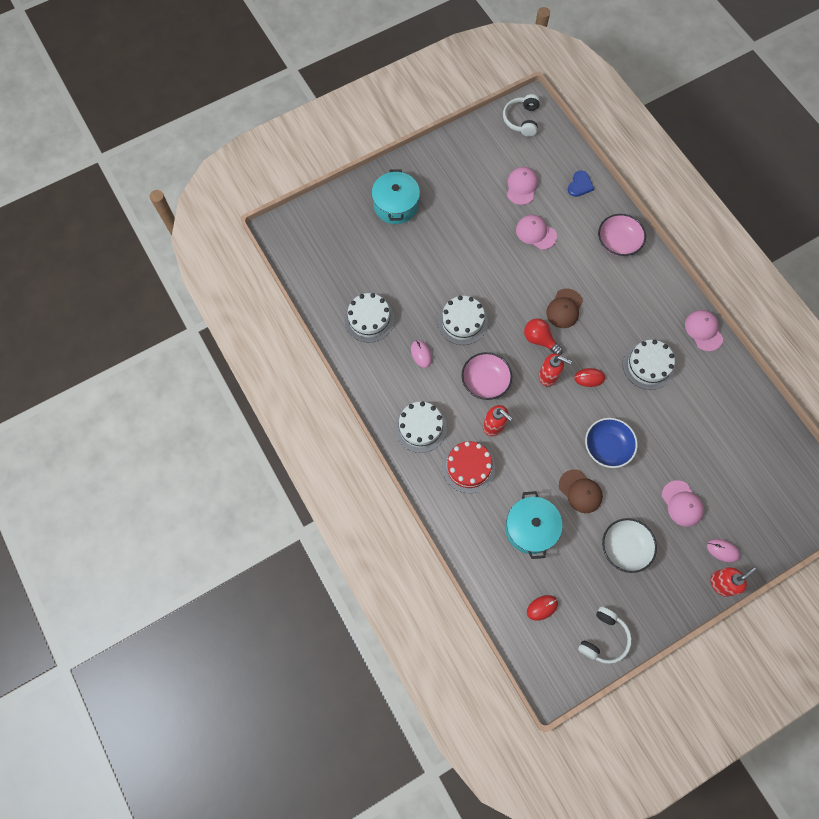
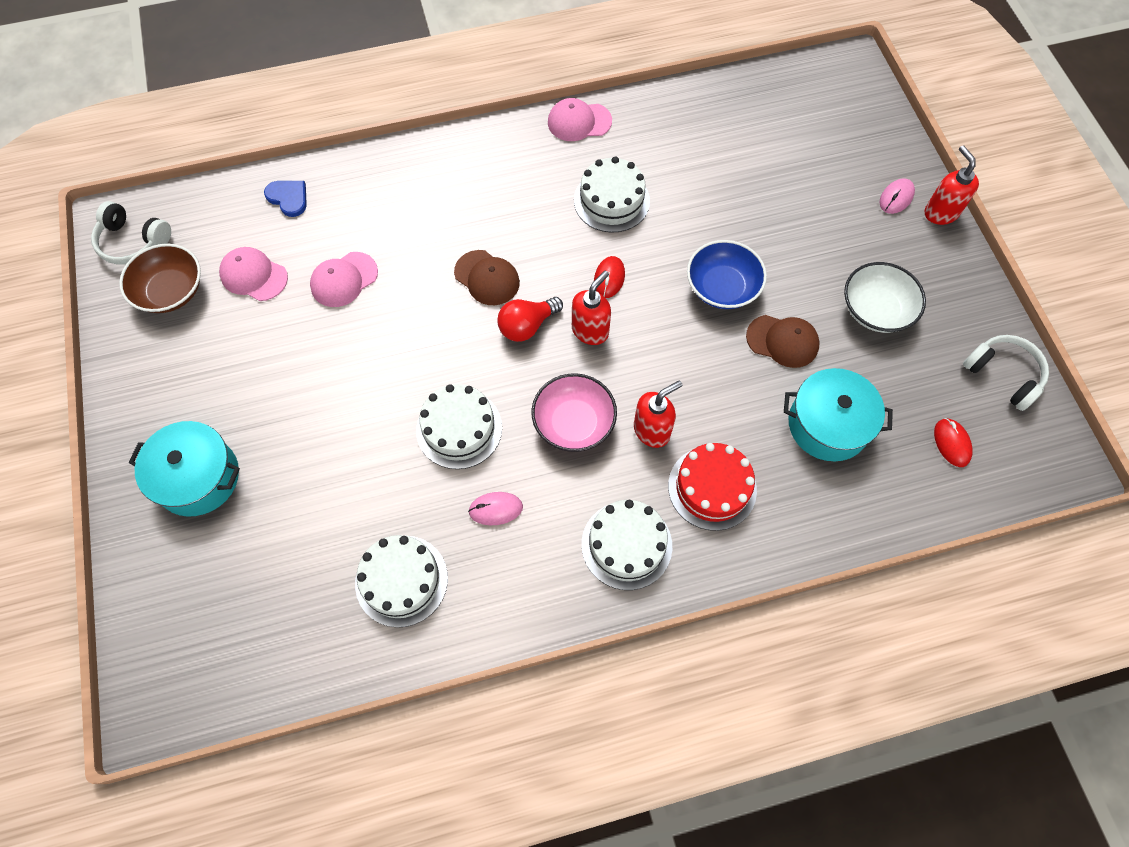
camera: 75 degrees left, 5 degrees down
brown cap [559,469,603,513] -> brown cap turned 45 degrees clockwise [746,315,820,368]
pink bowl [598,214,646,257] -> none
pink cap [662,480,704,527] -> none
none -> brown bowl [119,244,201,313]

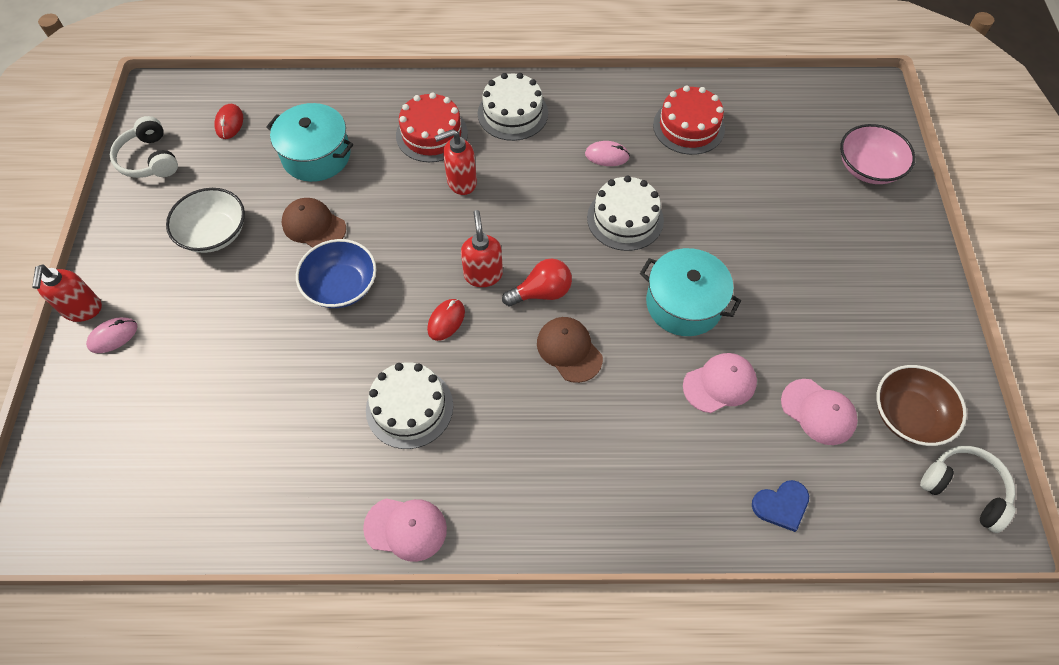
camera: 165 degrees left, 5 degrees down
turquoise pot [129,421,240,517] -> turquoise pot moved to [640,248,741,336]
blue heart [264,181,307,217] -> blue heart turned 75 degrees counterclockwise [752,480,809,532]
white cake [355,535,448,628] -> red cake [653,85,725,155]
pink bowl [532,373,617,452] -> pink bowl moved to [840,124,915,184]
red soap dispenser [572,271,611,345] -> red soap dispenser turned 120 degrees clockwise [461,210,503,287]

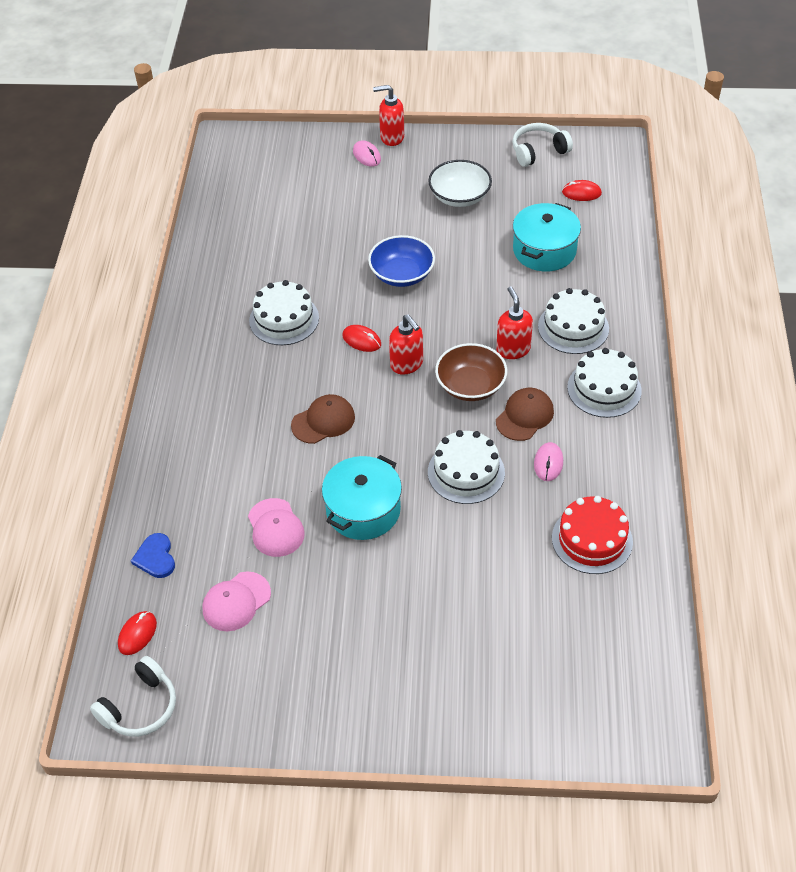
camera: 95 degrees right, 10 degrees down
brown cap [281,198,346,248] -> brown cap moved to [496,388,554,441]
pink cap [363,498,447,562] -> none
red cake [396,92,468,162] -> white cake [538,288,609,354]
red soap dispenser [461,210,503,287] -> red soap dispenser turned 60 degrees clockwise [389,314,423,375]
red light bulb [502,259,572,306] -> none
pink bowl [840,124,915,184] -> none
brown bowl [877,365,967,446] -> brown bowl moved to [435,343,507,401]
none -> red mouse [118,611,157,655]

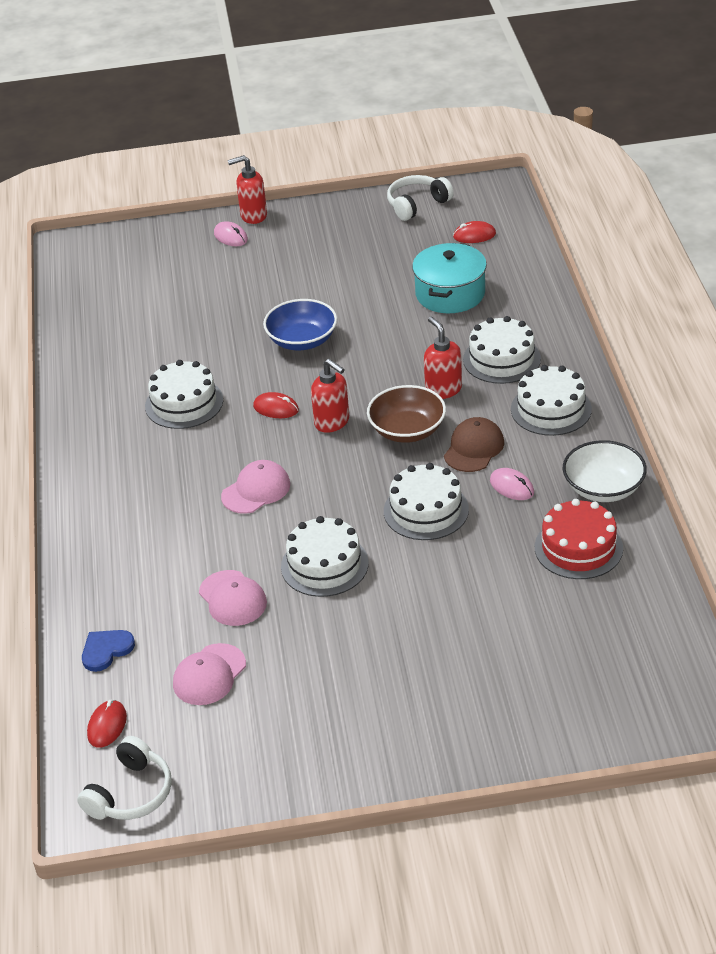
camera: 10 degrees left, 10 degrees down
blue heart [131,533,175,578] -> blue heart turned 75 degrees clockwise [82,630,135,672]
brown cap [291,394,355,444] -> pink cap [221,460,290,514]
turquoise pot [322,455,402,540] -> white cake [281,516,369,597]
white bowl [428,160,492,207] -> white bowl moved to [563,440,647,502]
pink mouse [534,442,563,481] -> pink mouse turned 45 degrees counterclockwise [490,468,534,500]

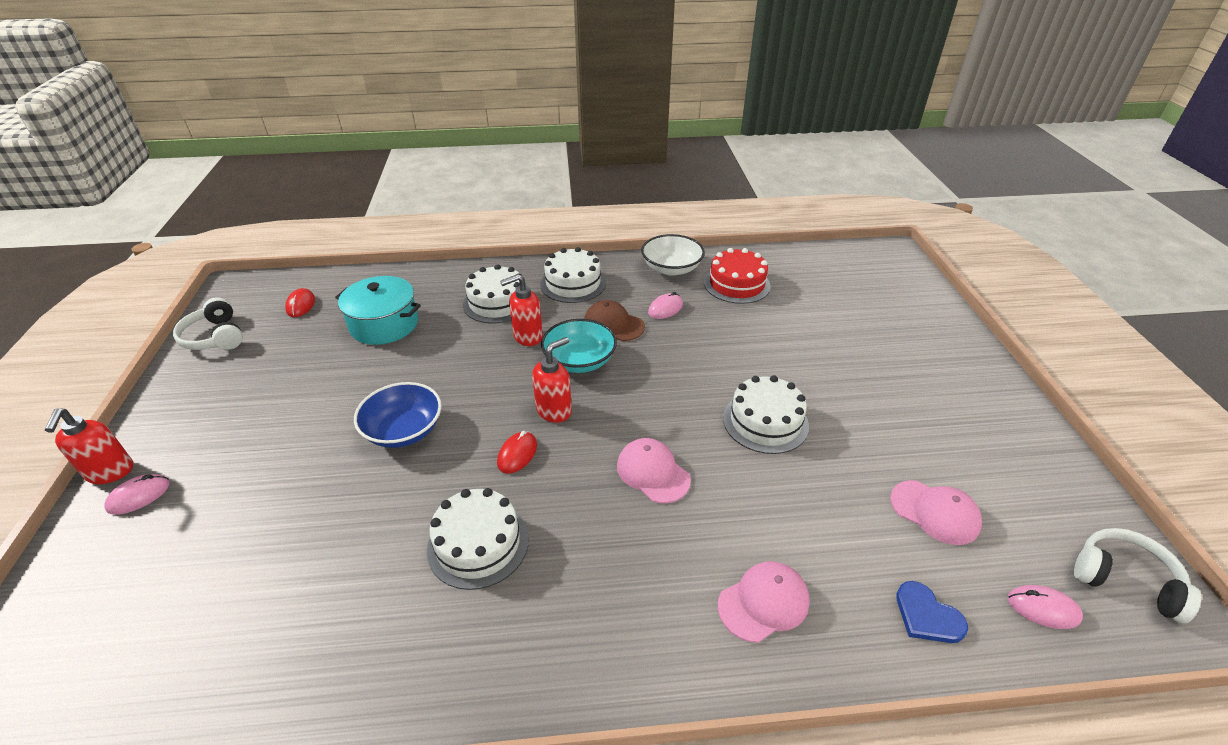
camera: 90 degrees left, 0 degrees up
red mouse [87,700,127,747] -> pink mouse [1008,585,1083,629]
pink cap [199,570,267,626] -> pink cap moved to [718,561,810,643]
brown bowl [367,385,446,443] -> turquoise bowl [541,319,617,373]
white cake [384,463,469,540] -> none

